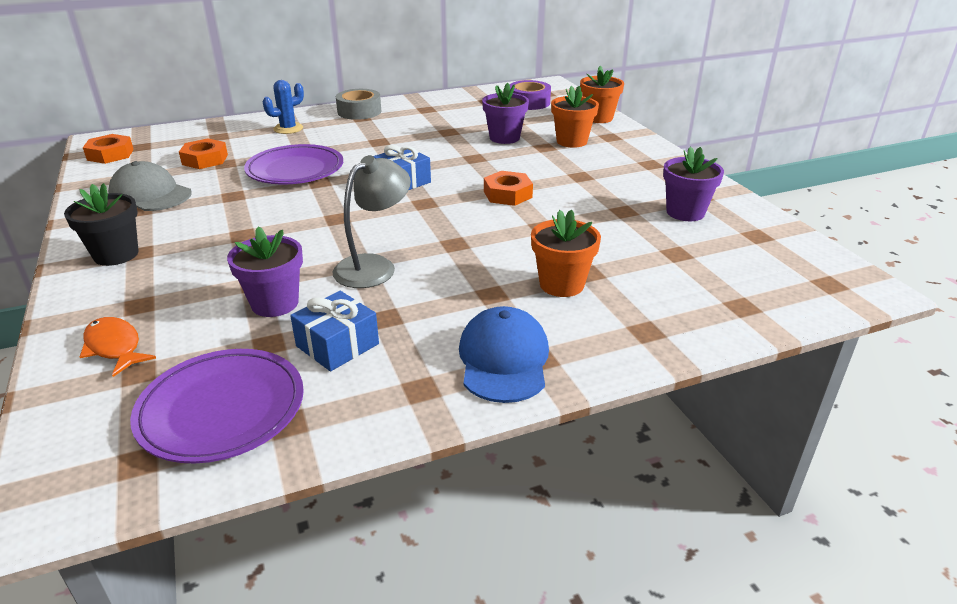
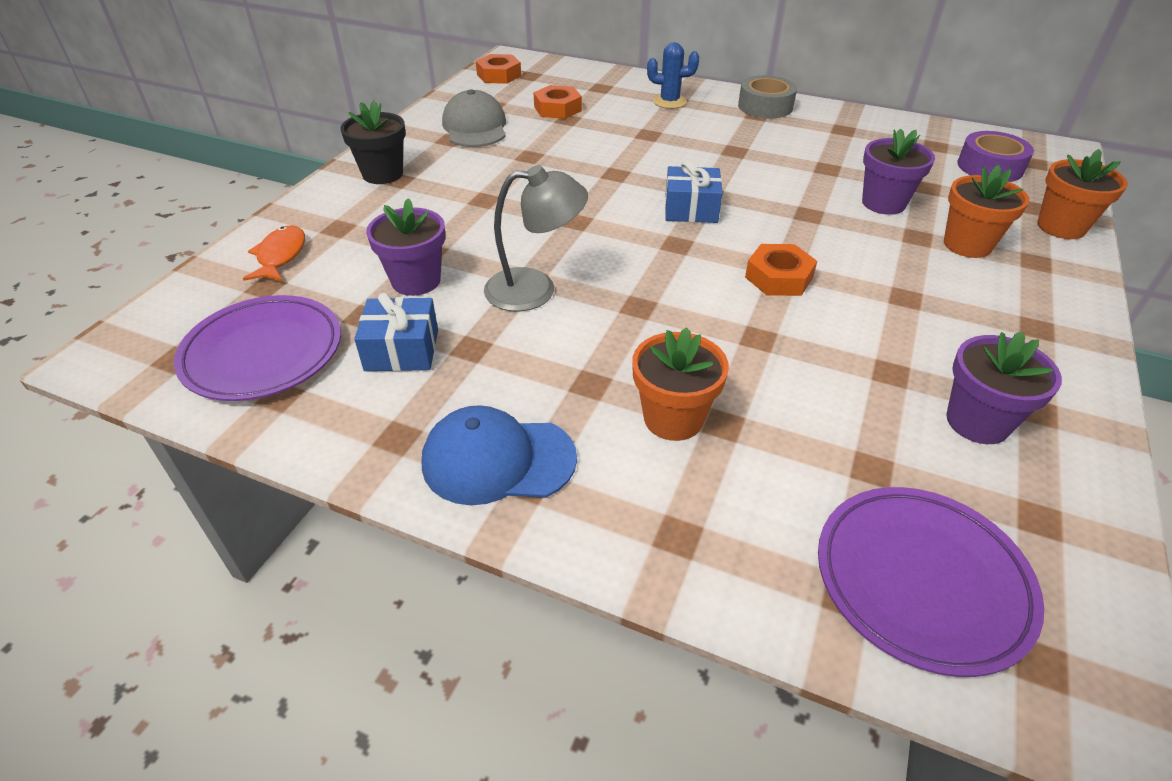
camera: 45 degrees right, 10 degrees up
purple plate [244,144,343,184] -> purple plate moved to [818,487,1044,677]
blue cap [459,306,549,403] -> blue cap turned 135 degrees counterclockwise [422,405,577,505]

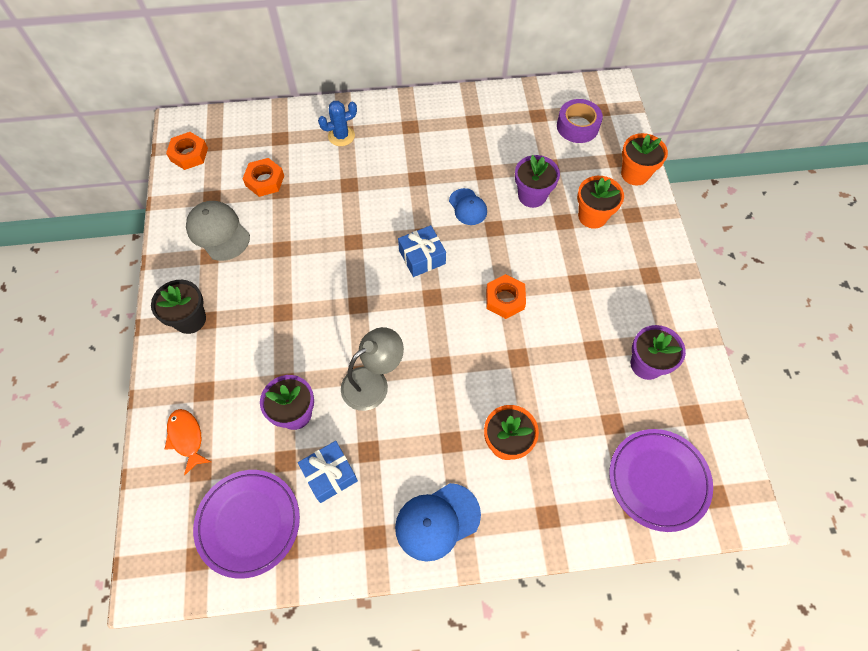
camera: 30 degrees left, 20 degrees up
grey tape [738,75,797,119] -> none
none -> blue cap [449,188,487,225]

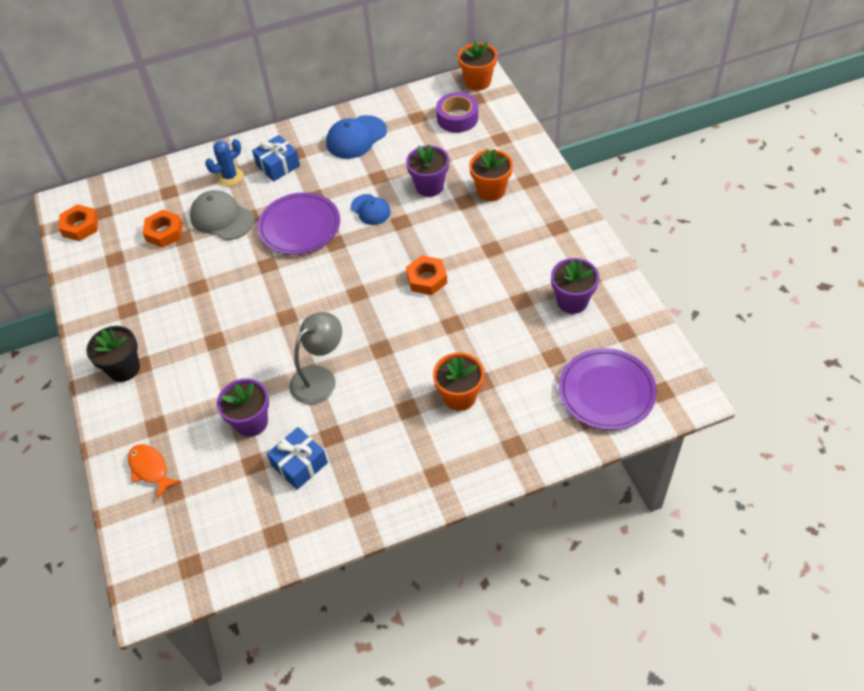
camera: 10 degrees left, 10 degrees down
grey cap [186,201,250,261] -> grey cap moved to [190,190,255,240]
purple plate [193,470,300,579] -> purple plate moved to [257,192,340,255]
blue cap [395,483,481,562] -> blue cap moved to [326,115,387,159]
blue gift [398,225,446,277] -> blue gift moved to [252,135,300,181]
orange flower pot [621,133,668,186] -> orange flower pot moved to [458,41,497,91]

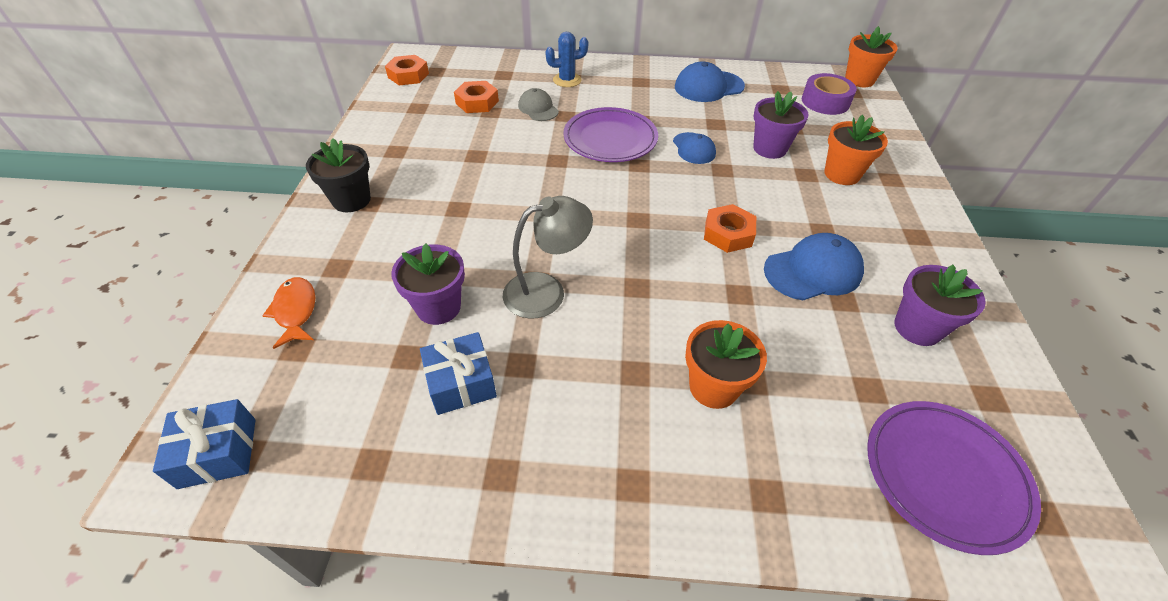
camera: 20 degrees right, 5 degrees down
grey cap [190,190,255,240] -> grey cap [518,88,559,121], size x0.64
blue gift [252,135,300,181] -> blue gift moved to [153,399,256,489]
none -> blue cap [764,233,864,300]

